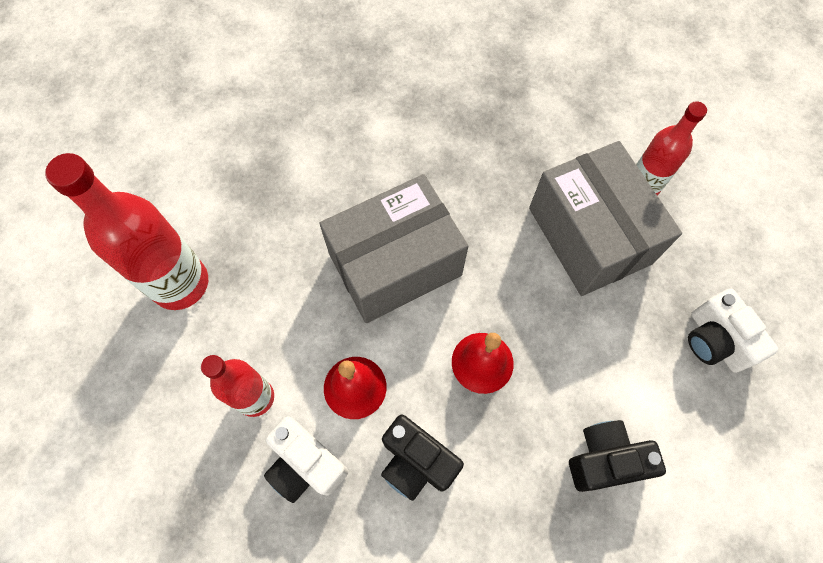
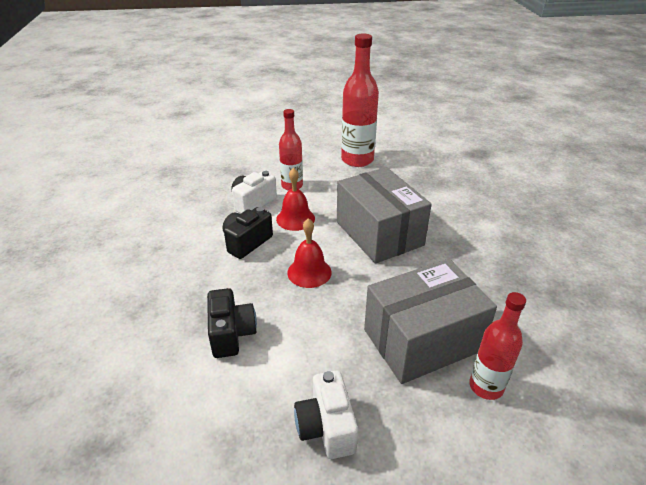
camera: 90 degrees right, 30 degrees down
white camera [688,288,778,373] -> white camera turned 75 degrees counterclockwise [294,371,358,459]

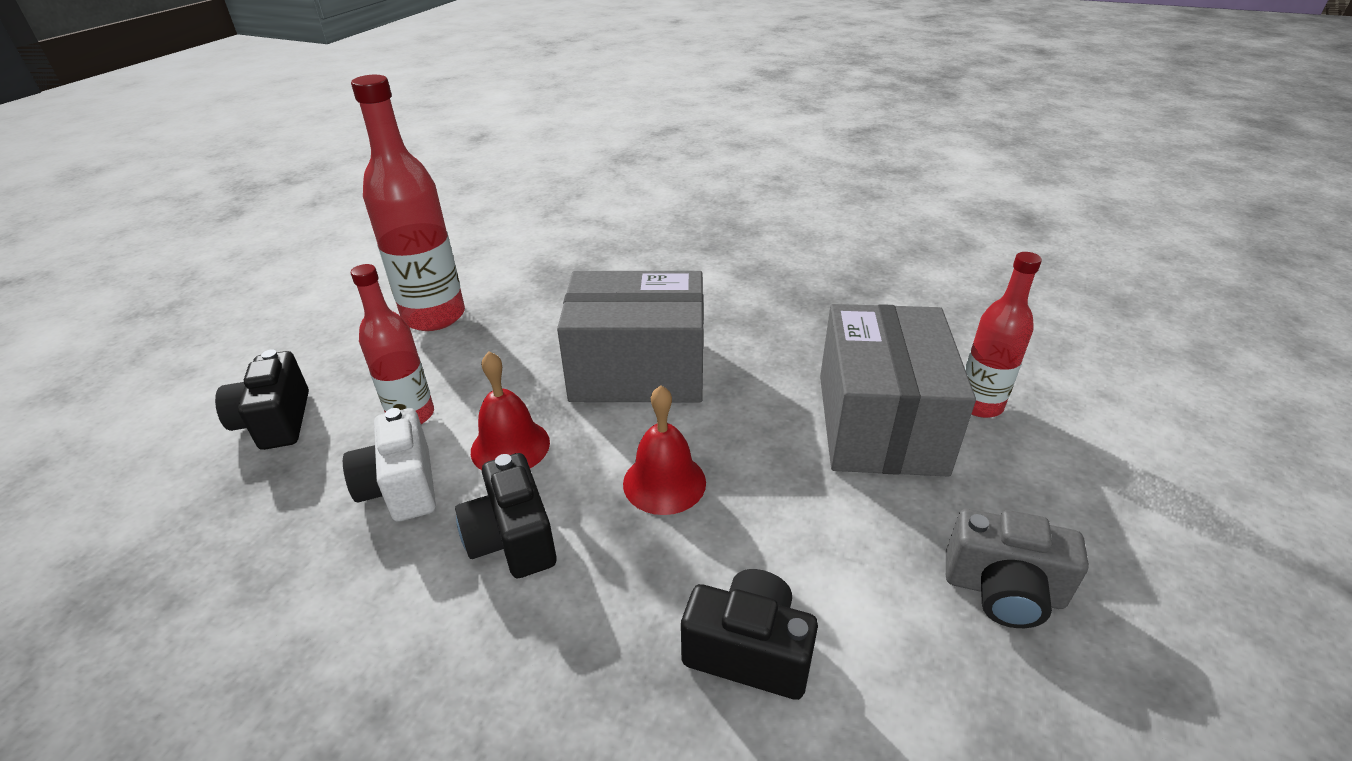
camera: 60 degrees left, 0 degrees up
white camera [294,371,358,459] -> grey camera [946,509,1089,628]
none -> black camera [215,349,309,450]

